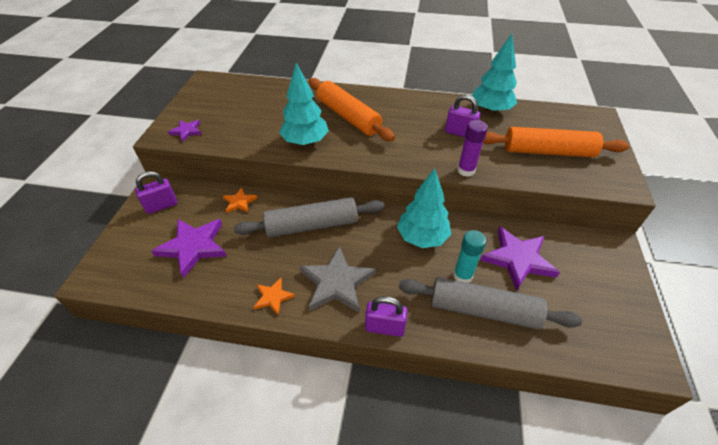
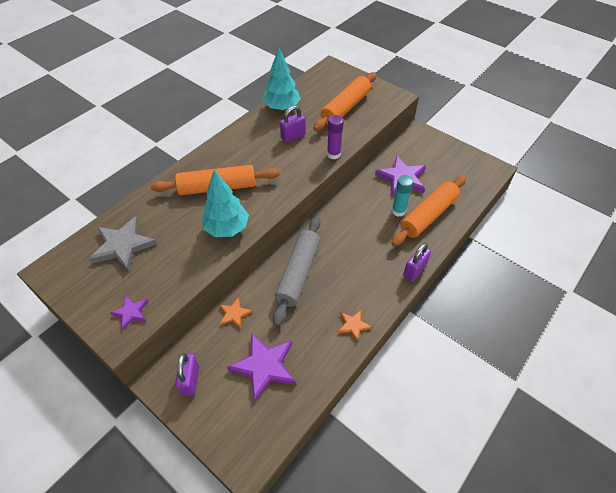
camera: 60 degrees left, 5 degrees up
grey star [300,246,376,312] -> grey star moved to [89,216,157,272]
turquoise tree [397,168,451,248] -> none
grey rolling pin [399,277,582,329] -> orange rolling pin [391,176,466,246]

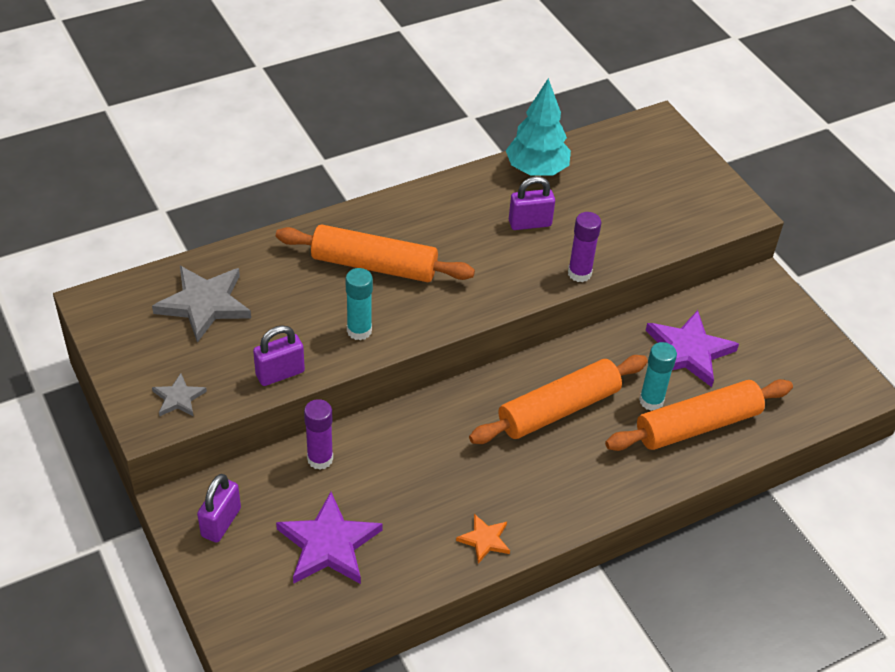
camera: 20 degrees right, 5 degrees down
purple star [110,296,148,330] -> grey star [152,373,207,417]
turquoise tree [202,170,249,237] -> turquoise glue stick [345,268,373,340]
orange star [219,297,252,329] -> purple glue stick [304,399,333,470]
grey rolling pin [273,216,321,326] -> none
orange rolling pin [313,72,377,131] -> orange rolling pin moved to [469,355,648,444]
purple padlock [403,243,431,281] -> purple padlock moved to [253,325,305,386]

